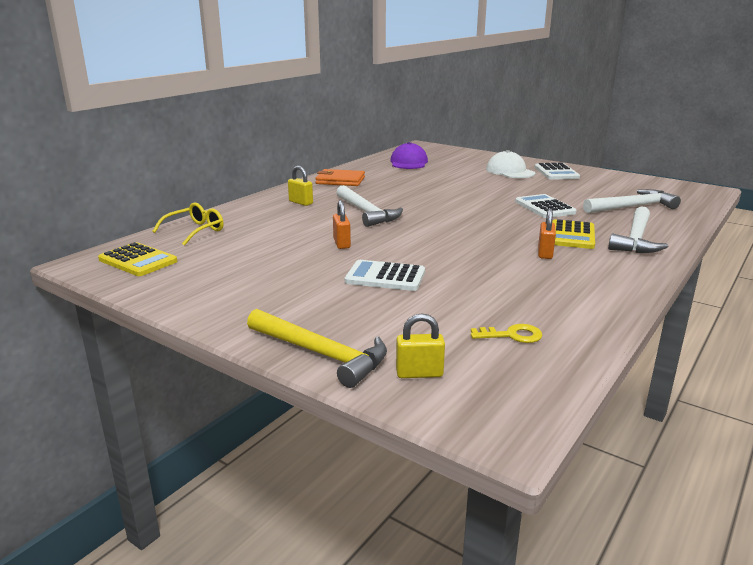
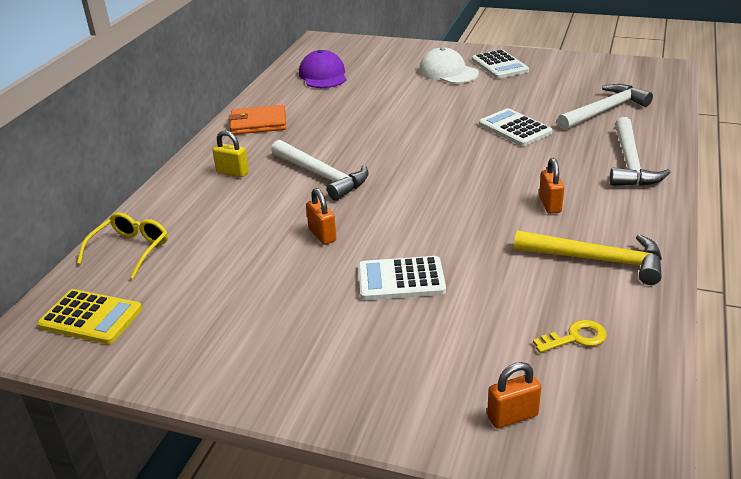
camera: 15 degrees left, 10 degrees up
yellow hammer [247,309,387,388] -> yellow hammer moved to [514,230,662,285]
yellow padlock [396,313,445,378] -> orange padlock [487,362,541,428]
yellow calculator [552,219,595,249] -> none

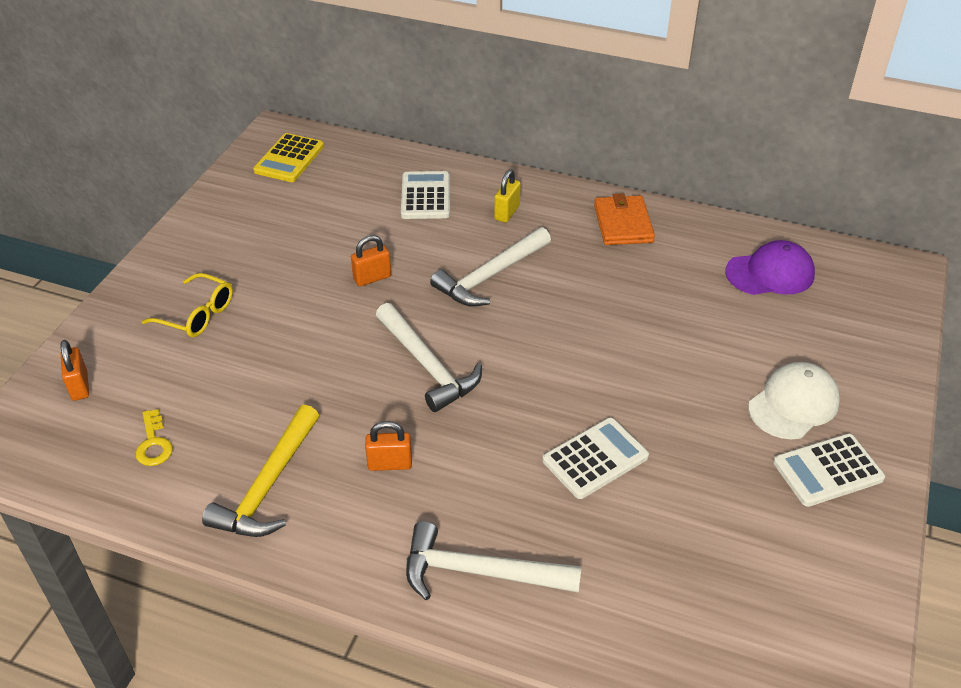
camera: 90 degrees right, 10 degrees up
yellow glasses [77,212,168,279] -> yellow glasses moved to [141,273,233,337]
white calculator [358,256,446,300] -> white calculator moved to [401,171,450,219]
white hammer [557,84,653,130] -> white hammer moved to [376,303,482,412]

